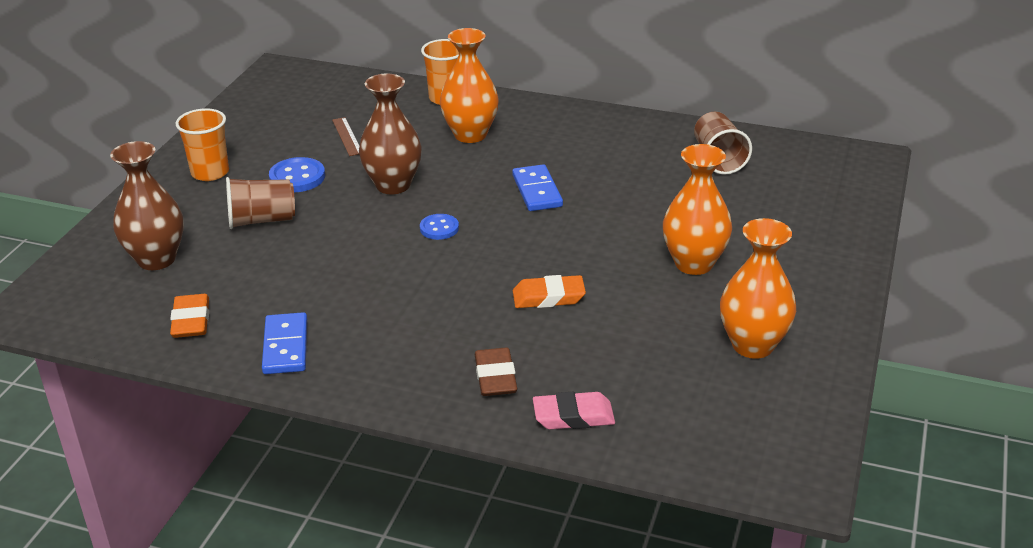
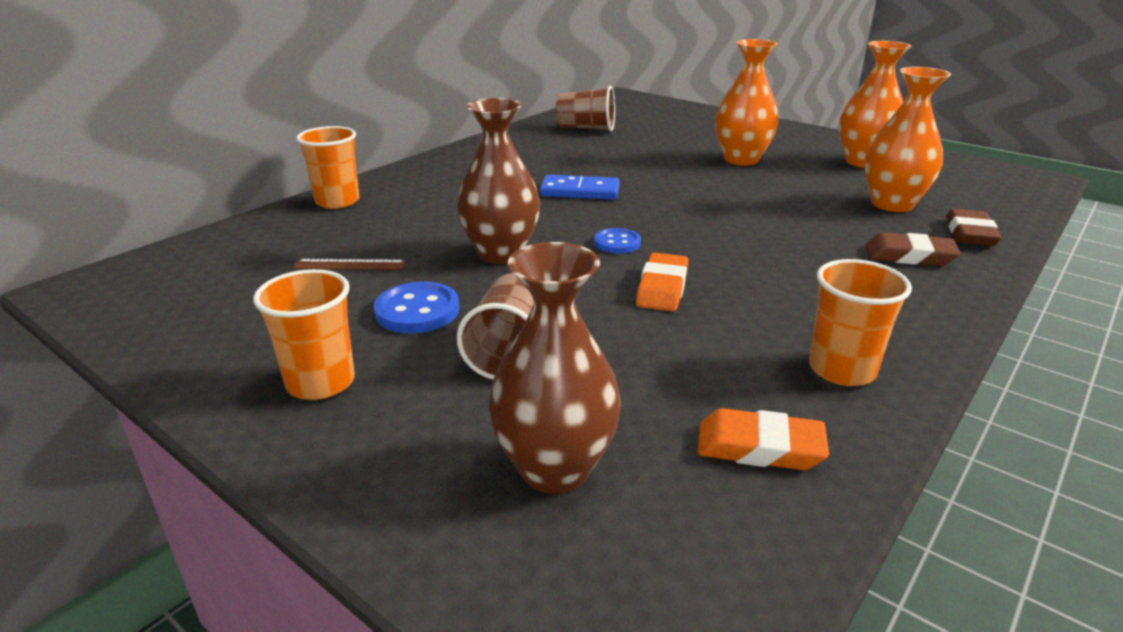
camera: 70 degrees left, 5 degrees down
blue domino [262,312,307,374] -> orange cup [809,259,912,386]
orange vase [440,28,499,143] -> orange vase moved to [865,67,951,212]
orange eraser [513,275,586,308] -> orange eraser moved to [636,253,688,311]
pink eraser [533,392,615,429] -> brown eraser [946,209,1001,246]

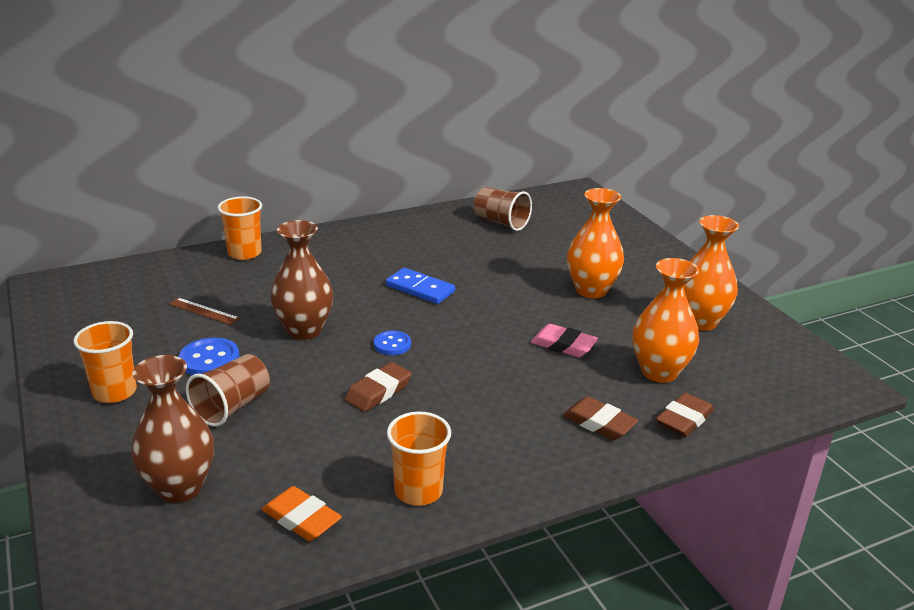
camera: 25 degrees right, 0 degrees up
orange eraser [636,253,688,311] -> brown eraser [345,362,412,412]
none -> pink eraser [531,324,598,357]

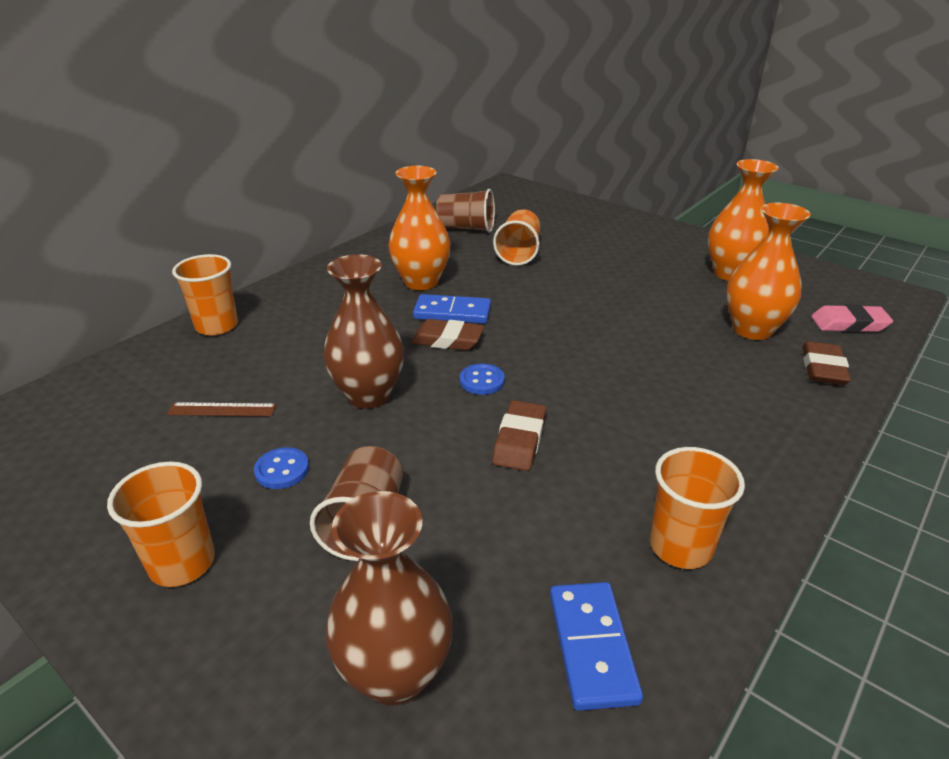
camera: 25 degrees left, 5 degrees up
blue button [179,338,240,375] -> blue button [254,447,309,489], size x0.66
orange eraser [262,486,342,541] -> blue domino [550,582,643,711]
pink eraser [531,324,598,357] -> pink eraser moved to [811,304,893,332]
brown eraser [563,396,639,440] -> brown eraser moved to [411,319,484,350]
orange vase [567,188,624,298] -> orange vase moved to [388,166,451,290]
none -> orange cup [493,209,541,266]

